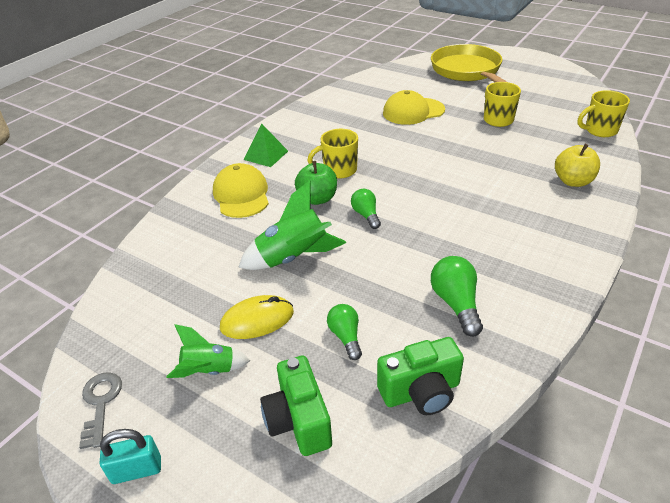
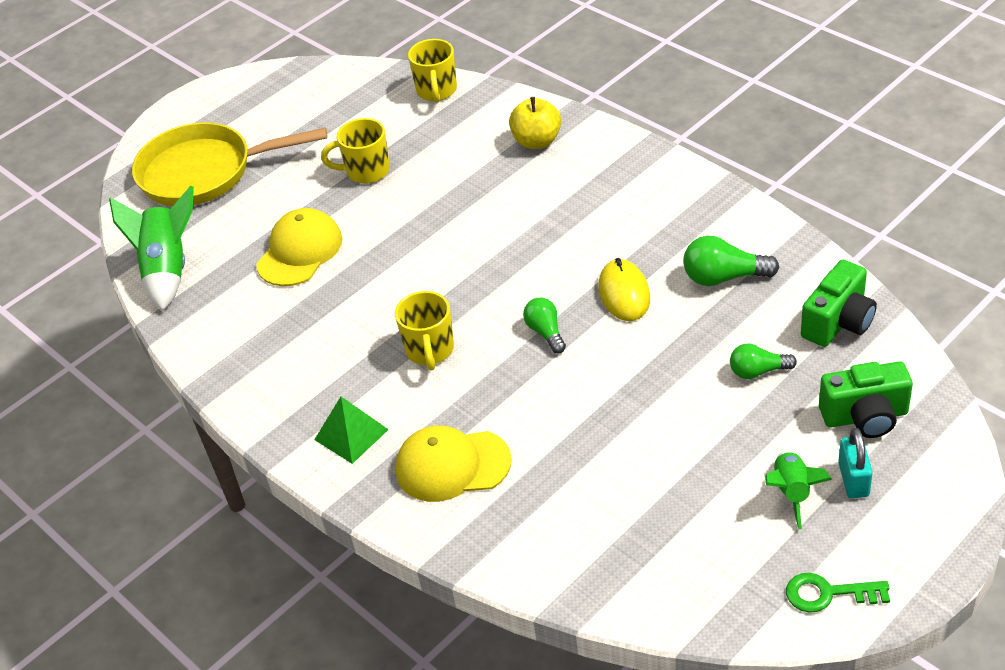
camera: 75 degrees left, 5 degrees up
grey key [79,372,122,449] -> green key [786,573,890,613]
turquoise padlock [100,429,161,484] -> turquoise padlock moved to [838,428,873,498]
yellow mouse [220,295,294,339] -> yellow mouse moved to [598,258,650,321]
green rocket [238,181,346,270] -> green rocket moved to [109,186,194,311]
green apple [295,161,337,205] -> none
green light bulb [351,189,381,229] -> green light bulb turned 75 degrees clockwise [523,298,566,353]
green camera [377,337,464,415] -> green camera turned 45 degrees clockwise [801,260,877,347]
yellow cap [383,90,445,125] -> yellow cap turned 150 degrees counterclockwise [256,208,342,286]

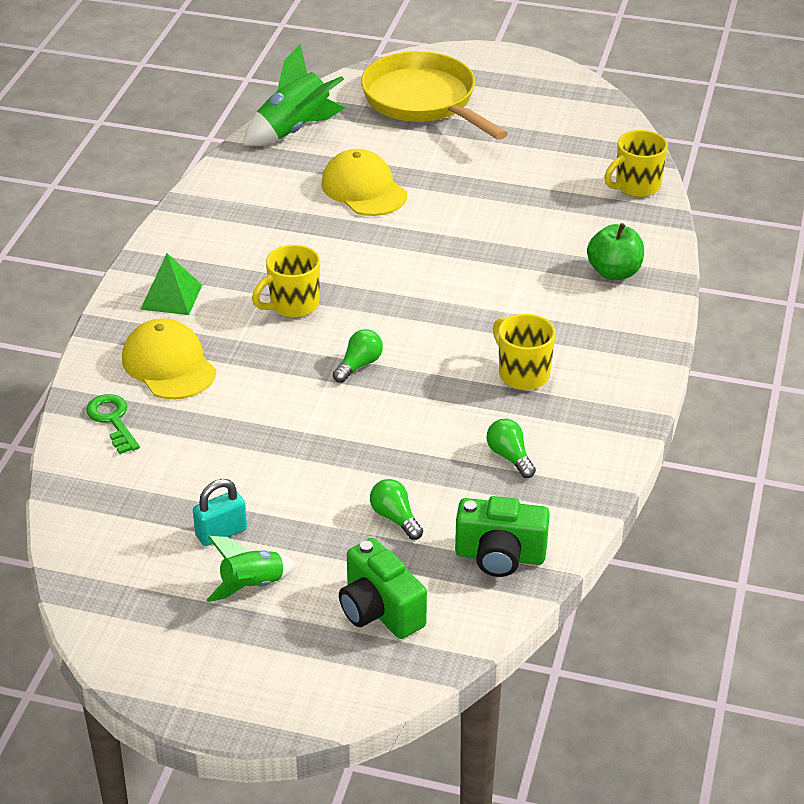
camera: 55 degrees right, 5 degrees down
yellow cap [256,208,342,286] -> yellow cap turned 120 degrees counterclockwise [321,149,407,216]
yellow mug [321,118,390,184] -> yellow mug moved to [493,314,556,390]
yellow apple [509,97,561,149] -> green apple [587,223,644,280]
yellow mouse [598,258,650,321] -> none
green light bulb [683,236,779,286] -> green light bulb [486,419,536,478], size x0.67
green key [786,573,890,613] -> green key moved to [86,394,140,454]
turquoise padlock [838,428,873,498] -> turquoise padlock moved to [193,479,247,546]

